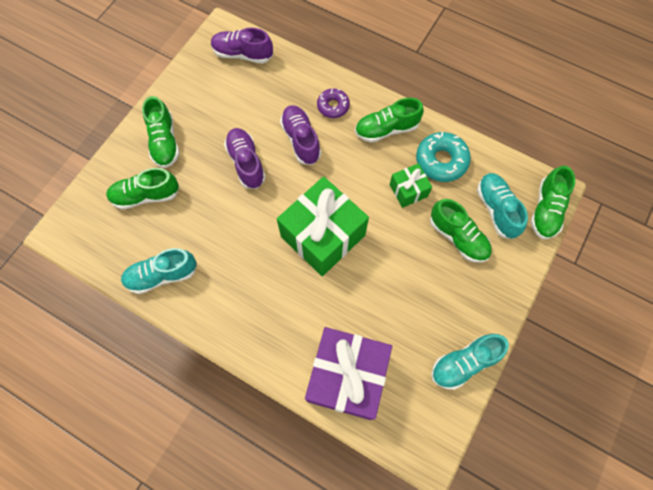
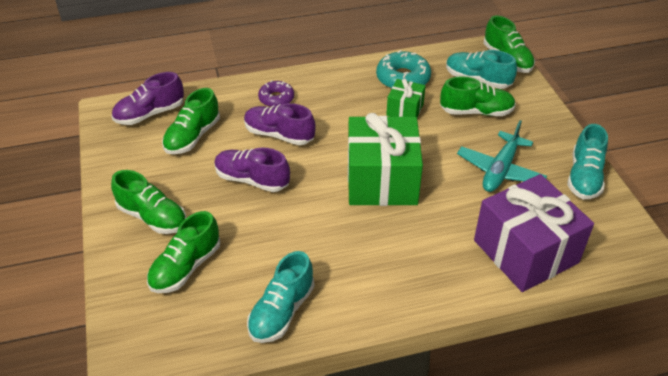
camera: 45 degrees left, 25 degrees down
green shoe [355,98,424,143] -> green shoe moved to [162,88,220,154]
none -> turquoise plane [457,120,547,192]

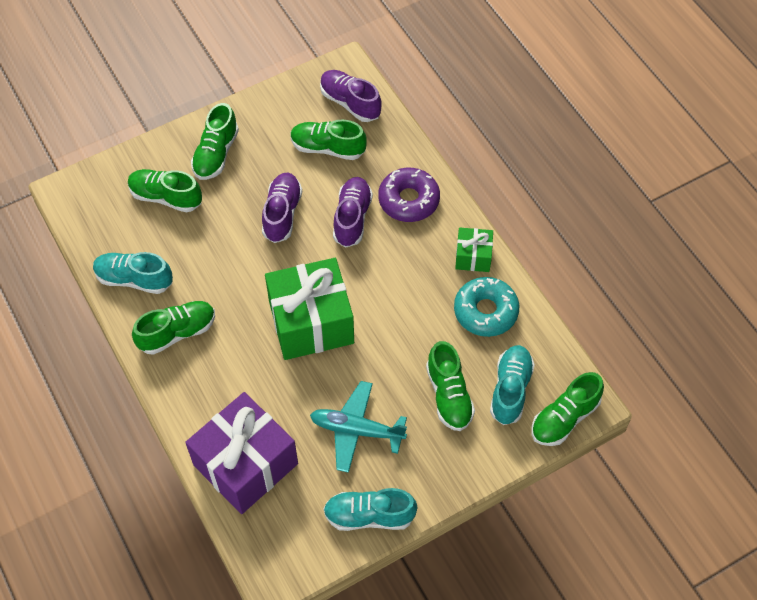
camera: 75 degrees right, 15 degrees up
purple donut [258,80,294,107] -> purple donut [378,168,440,222], size x1.57
green gift [386,79,426,117] -> green gift moved to [455,228,493,272]
none -> green shoe [132,301,215,355]

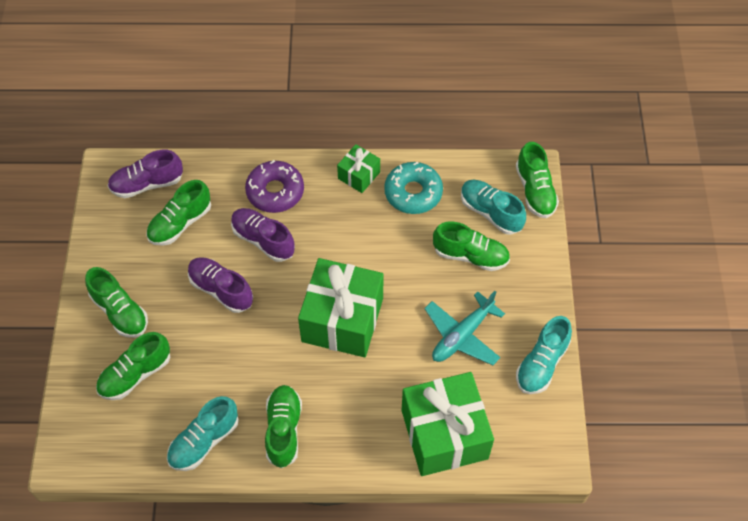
camera: 60 degrees left, 0 degrees up
purple gift [185,392,298,514] -> green gift [402,372,494,476]

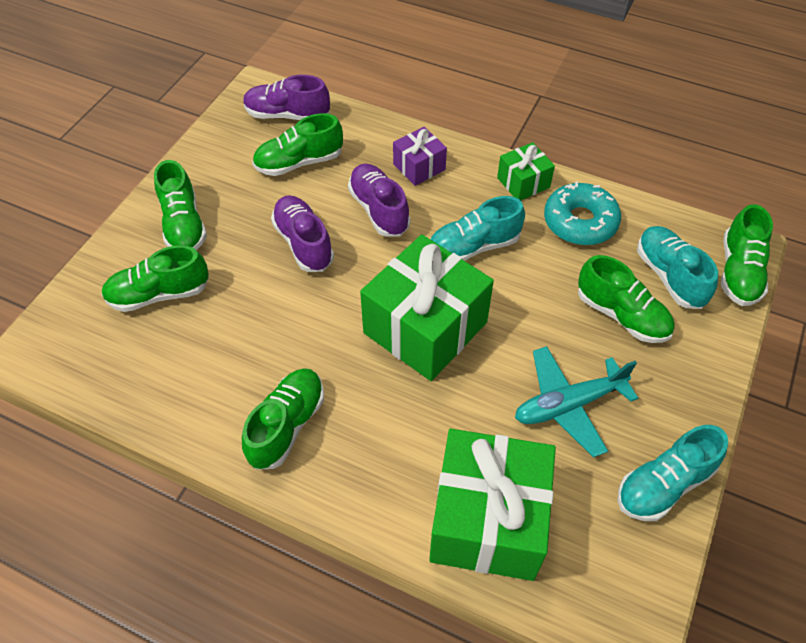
camera: 25 degrees right, 5 degrees down
turquoise shoe [167,396,239,471] -> turquoise shoe moved to [431,196,525,261]
purple donut [245,160,304,213] -> purple gift [393,127,447,186]

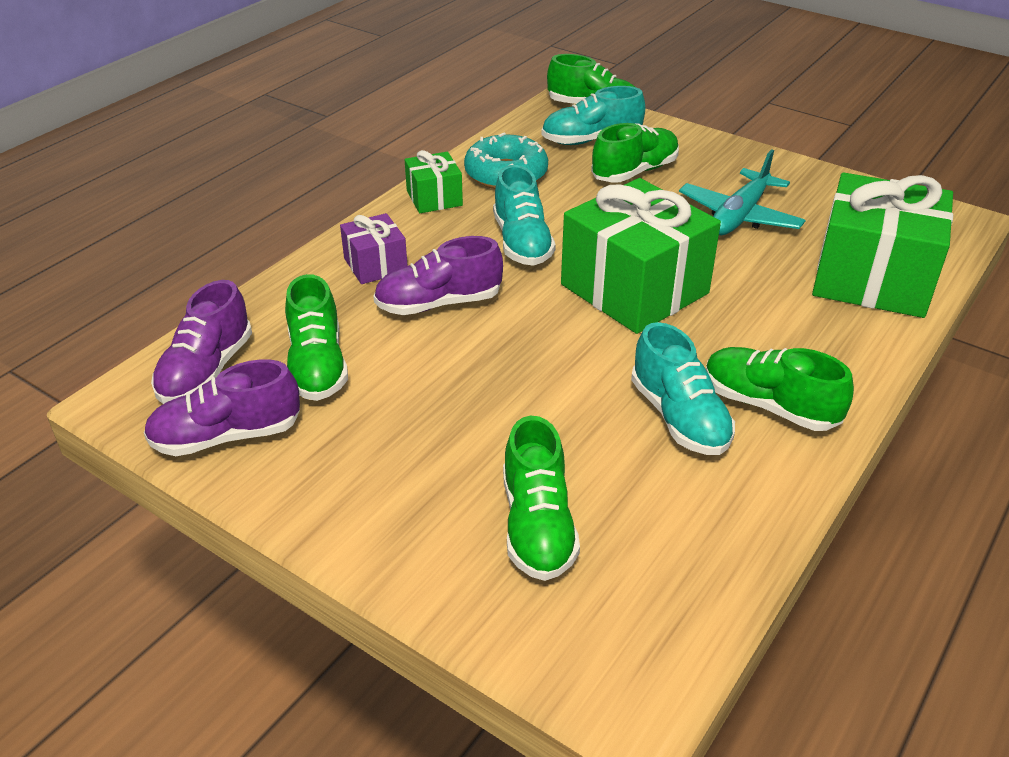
camera: 80 degrees left, 15 degrees down
green shoe [154,160,207,250] -> none
purple shoe [271,195,334,272] -> purple shoe moved to [144,359,300,456]
turquoise plane [515,346,638,458] -> turquoise plane turned 45 degrees clockwise [679,149,806,235]
turquoise shoe [617,425,728,521] -> turquoise shoe moved to [631,322,735,455]

